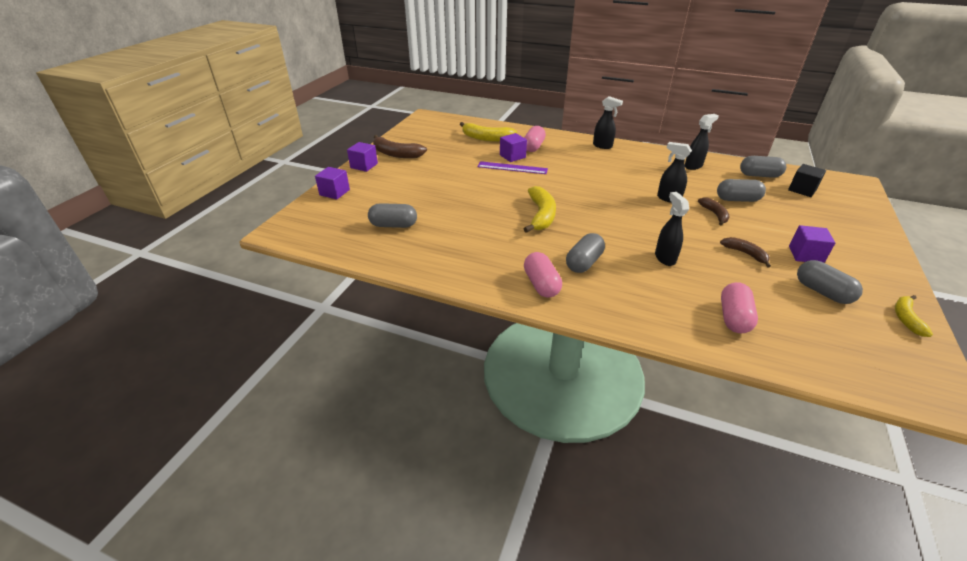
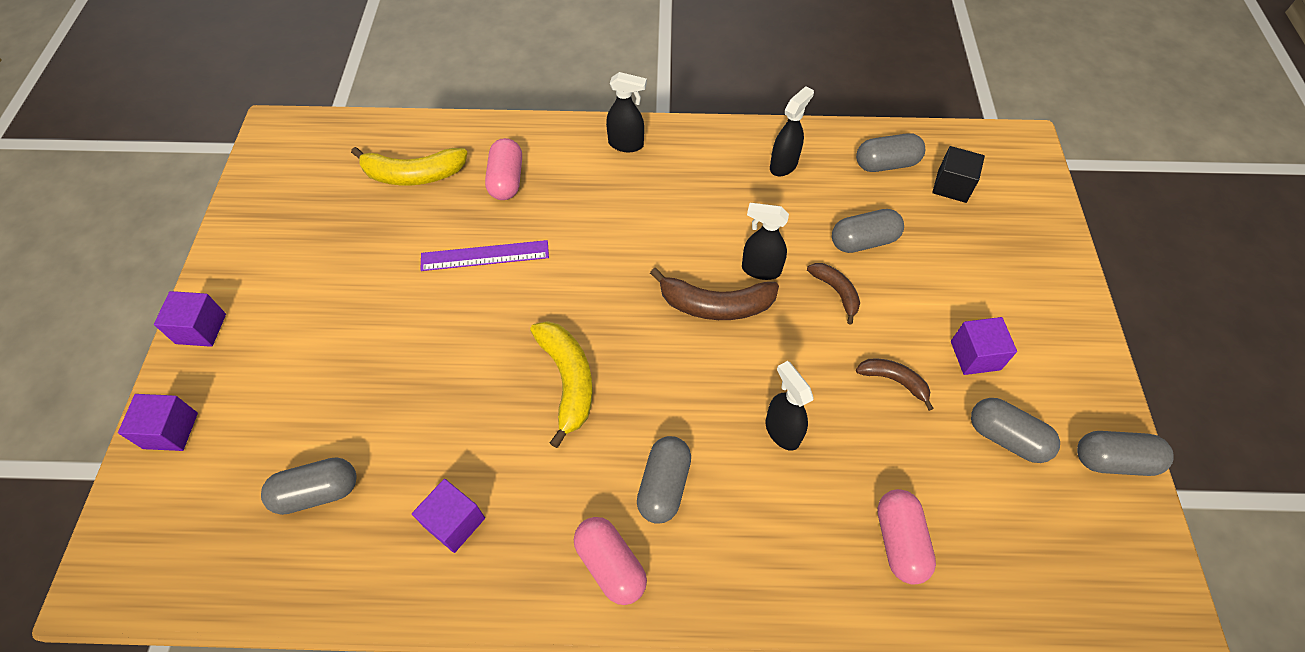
camera: 20 degrees left, 20 degrees up
brown banana [373,135,427,158] -> brown banana moved to [650,268,779,320]
purple cube [500,133,527,162] -> purple cube moved to [412,479,485,553]
yellow banana [895,295,933,337] -> grey capsule [1077,431,1174,476]

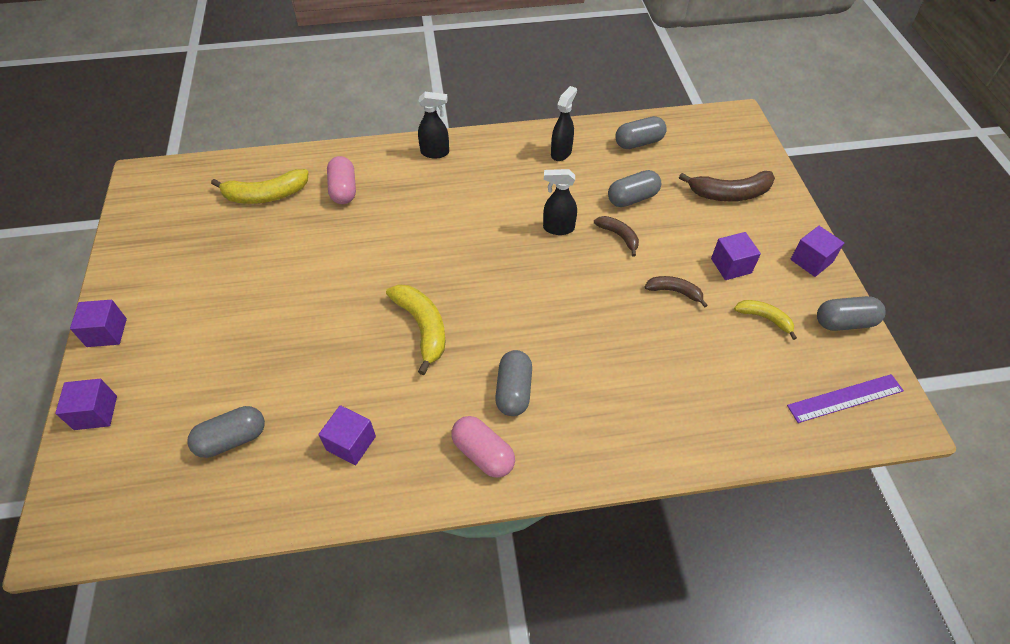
camera: 10 degrees left, 5 degrees down
purple ruler [420,240,549,271] -> purple ruler moved to [787,374,904,423]
brown banana [650,268,779,320] -> brown banana moved to [679,171,775,201]
black spray bottle [766,361,814,451] -> none
pink capsule [877,489,936,584] -> none
black cube [932,146,985,203] -> none
grey capsule [971,398,1060,463] -> yellow banana [734,300,797,340]
none -> purple cube [790,226,844,277]

